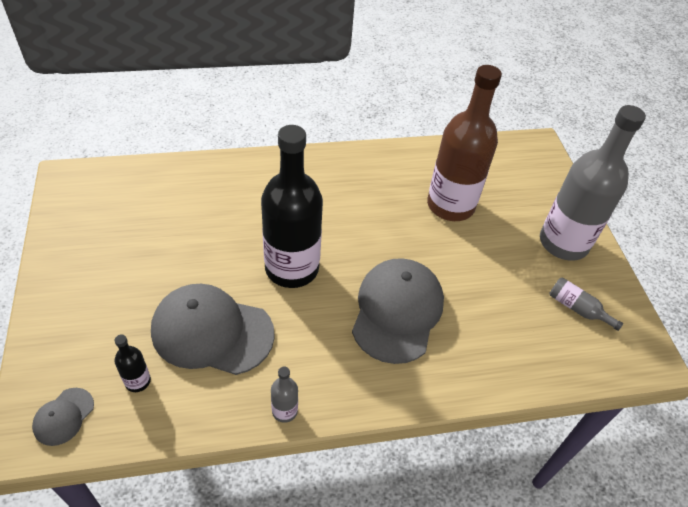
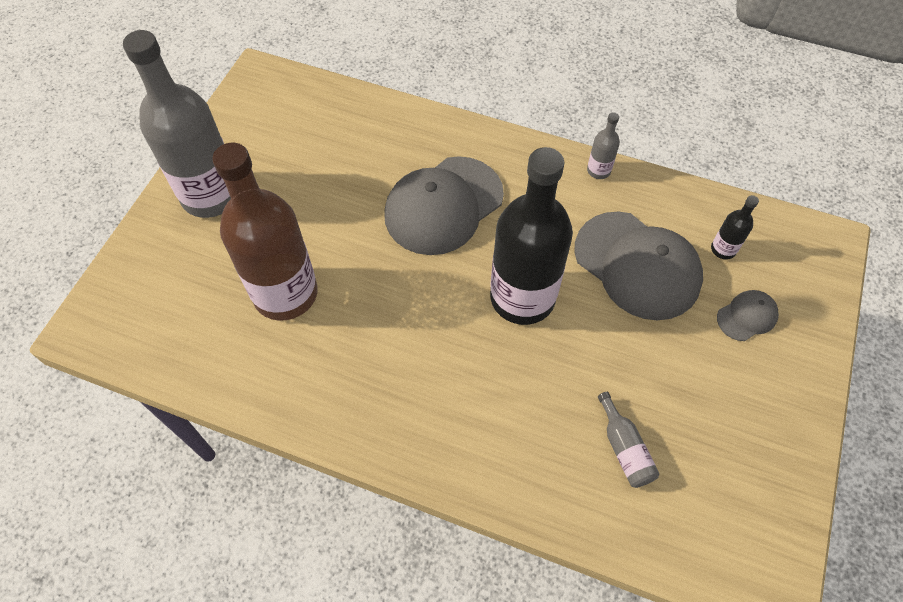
camera: 145 degrees left, 10 degrees up
grey cap [32,388,94,446] -> grey cap moved to [717,290,779,341]
grey bottle [549,277,624,331] -> grey bottle moved to [598,392,660,488]

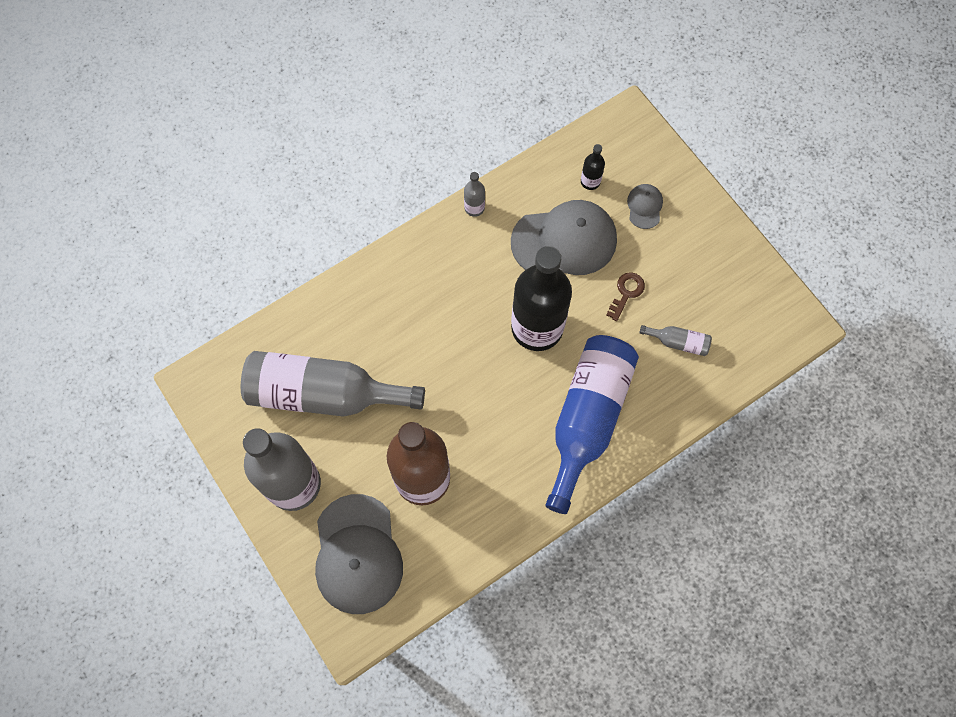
camera: 55 degrees left, 10 degrees up
grey cap [384,156,504,255] -> grey cap moved to [315,494,403,614]
none -> grey bottle [241,351,425,417]
none -> blue bottle [545,335,639,514]
none -> brown key [606,272,645,321]

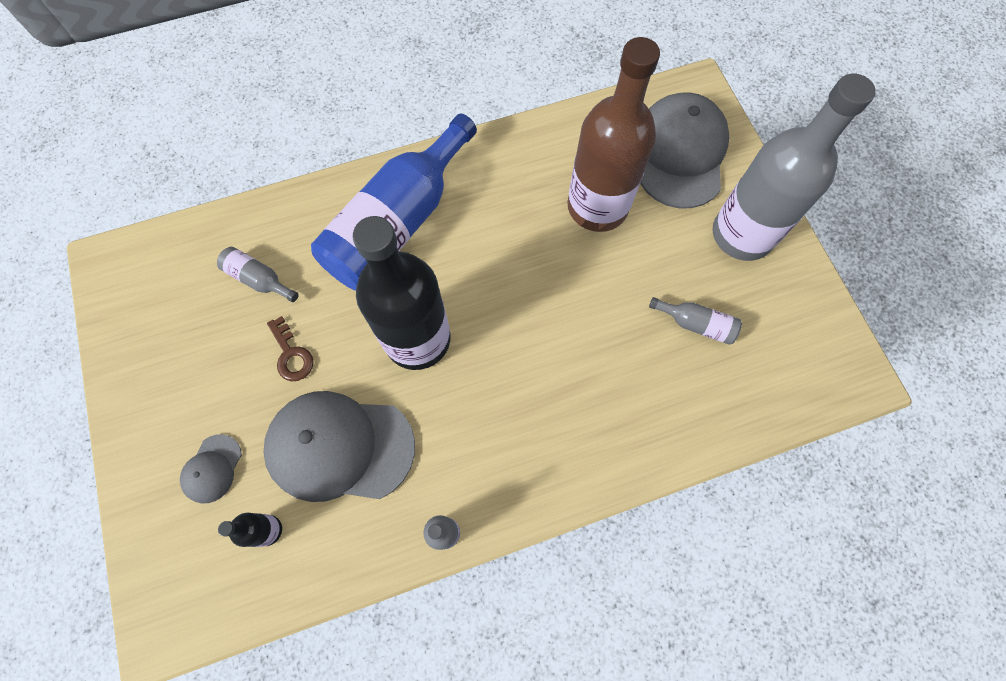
camera: 165 degrees left, 0 degrees up
grey bottle [241,351,425,417] -> grey bottle [649,297,742,345], size x0.41
brown key [606,272,645,321] -> brown key turned 75 degrees counterclockwise [267,316,314,381]

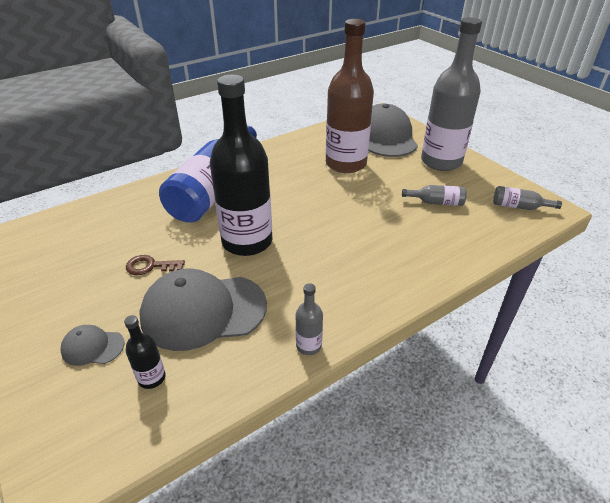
camera: 15 degrees left, 30 degrees down
grey cap [180,434,242,504] -> grey cap turned 90 degrees clockwise [60,325,124,366]
grey bottle [217,247,299,302] -> grey bottle moved to [493,186,562,210]
brown key [267,316,314,381] -> brown key turned 135 degrees clockwise [126,255,185,275]

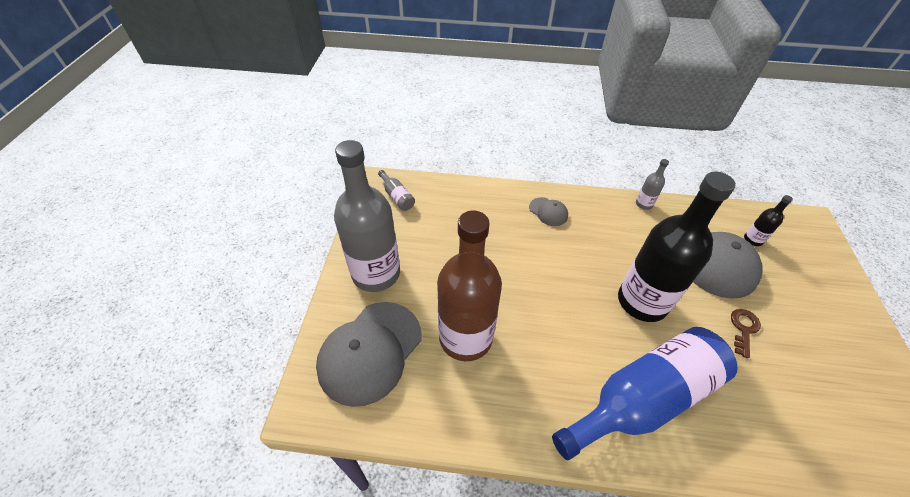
camera: 140 degrees left, 10 degrees up
grey cap [60,325,124,366] -> grey cap moved to [529,197,568,226]
brown key [126,255,185,275] -> brown key turned 105 degrees counterclockwise [731,309,761,358]
grey bottle [402,185,466,206] -> none

